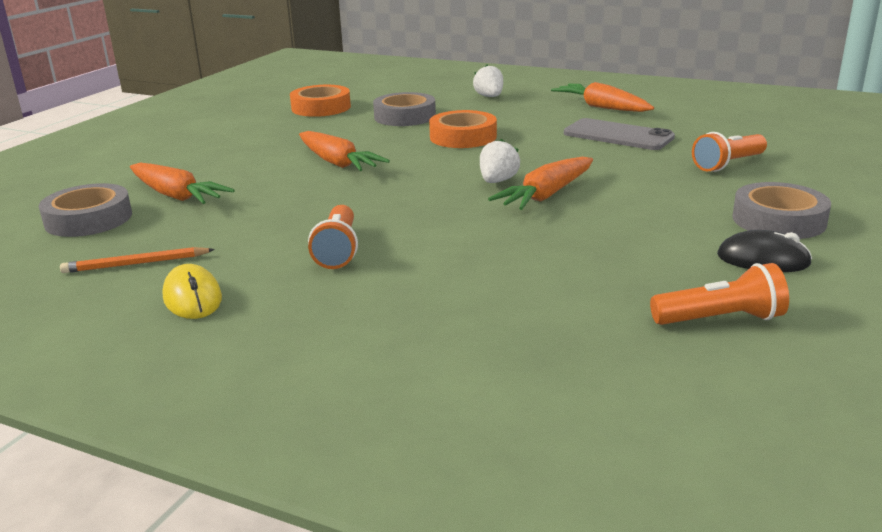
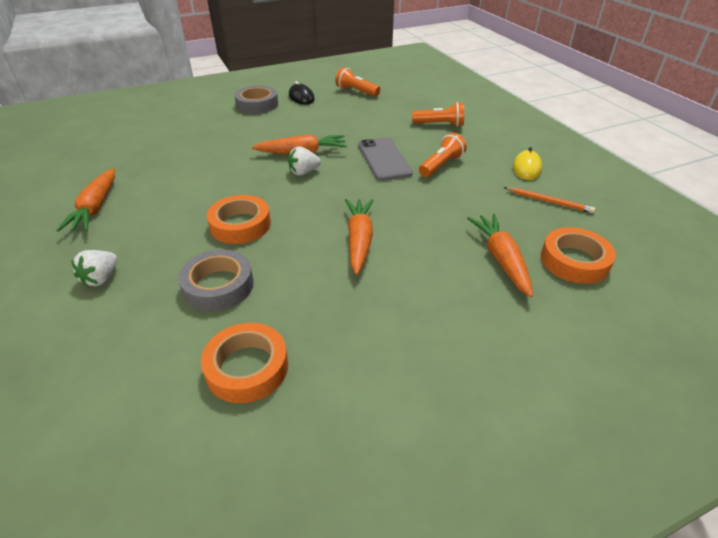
camera: 140 degrees left, 15 degrees up
grey tape [39,183,132,237] -> orange tape [541,227,616,284]
grey phone [564,118,675,150] -> grey phone moved to [358,137,413,181]
orange flashlight [692,132,767,172] -> orange flashlight moved to [412,102,464,127]

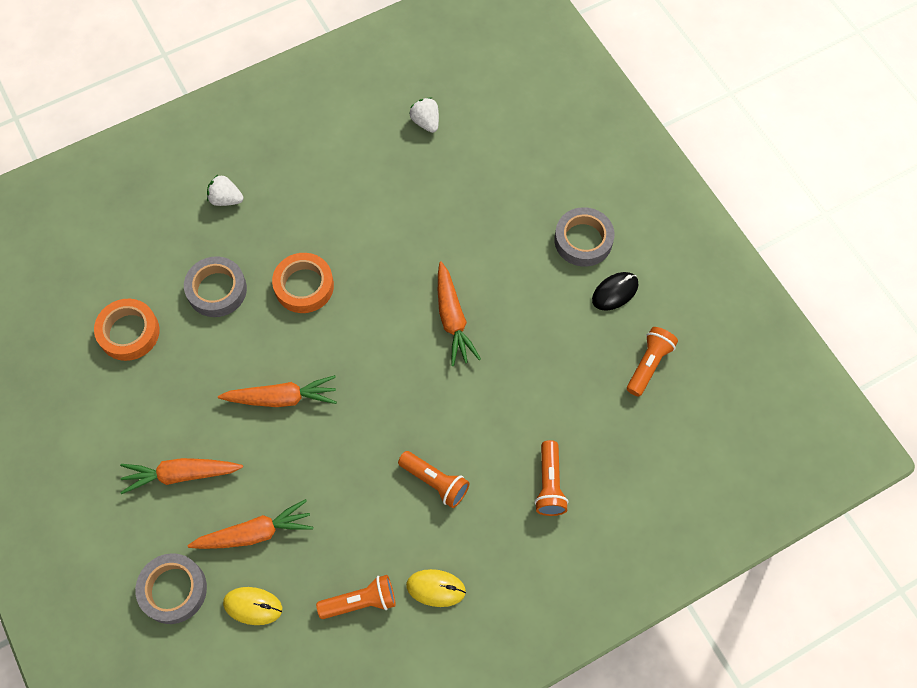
camera: 85 degrees right, 25 degrees up
orange carrot [56,168,115,232] -> orange carrot moved to [120,458,243,494]
white strawberry [288,147,321,176] -> white strawberry moved to [410,97,439,133]
grey phone [358,137,413,181] -> none
orange pencil [503,187,595,213] -> orange flashlight [316,575,396,619]
orange tape [541,227,616,284] -> yellow mouse [223,587,282,625]
none -> grey tape [135,553,207,624]

